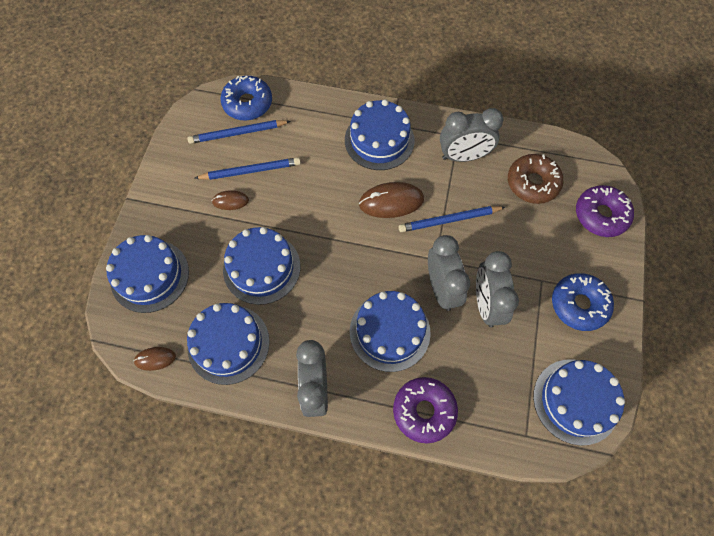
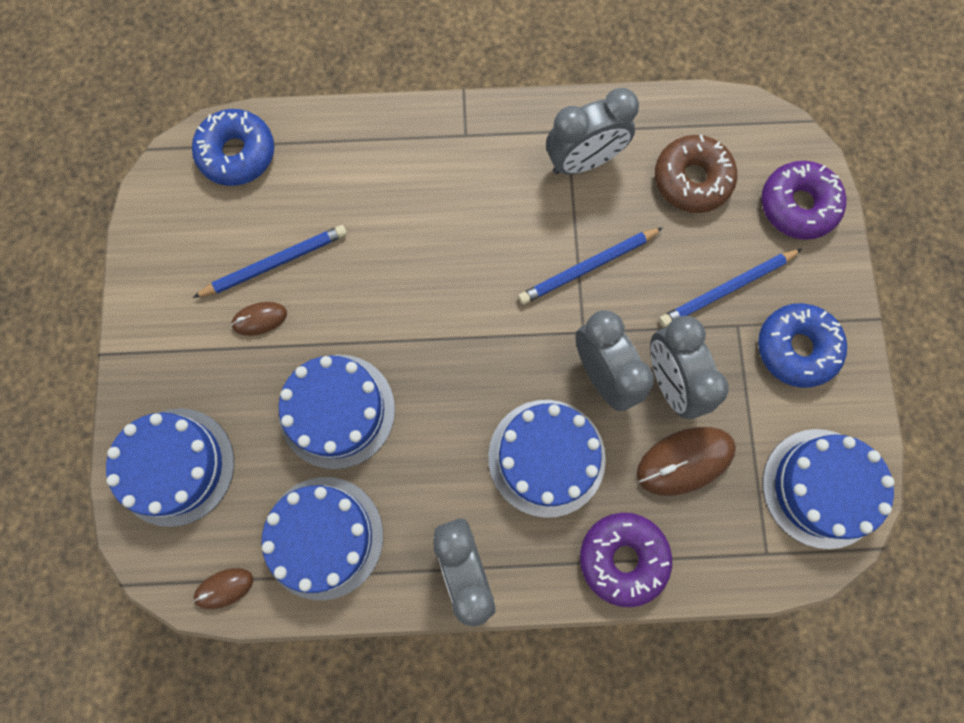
camera: 15 degrees left, 10 degrees up
blue pencil [187,120,291,144] -> blue pencil moved to [659,249,802,327]
blue cake [345,99,415,170] -> none
brown mouse [359,182,424,218] -> brown mouse moved to [637,427,736,496]

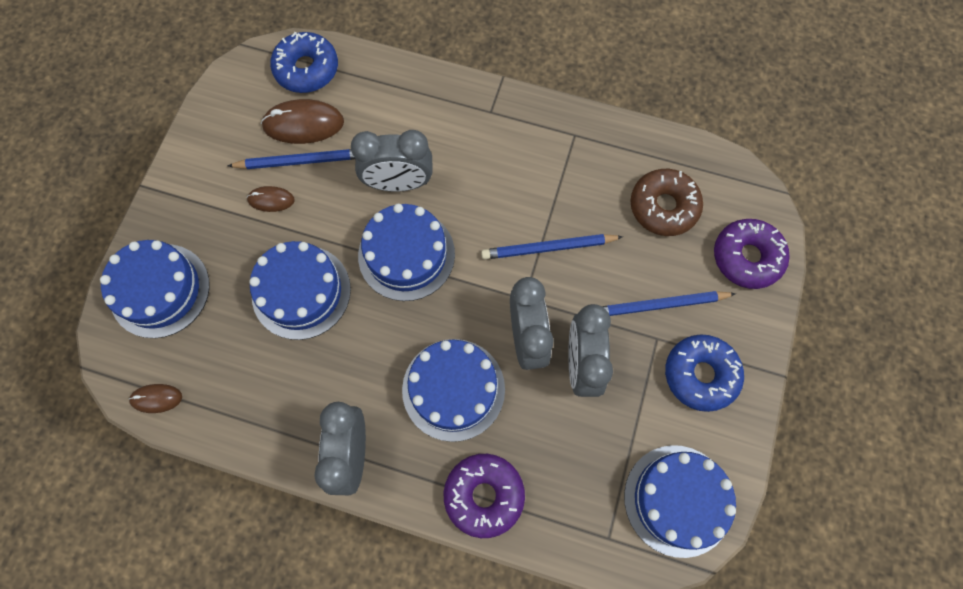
camera: 20 degrees right, 5 degrees down
blue cake [261,477,383,600] -> blue cake moved to [358,204,455,301]
grey clock [546,88,639,174] -> grey clock moved to [351,130,433,192]
brown mouse [637,427,736,496] -> brown mouse moved to [261,99,344,144]

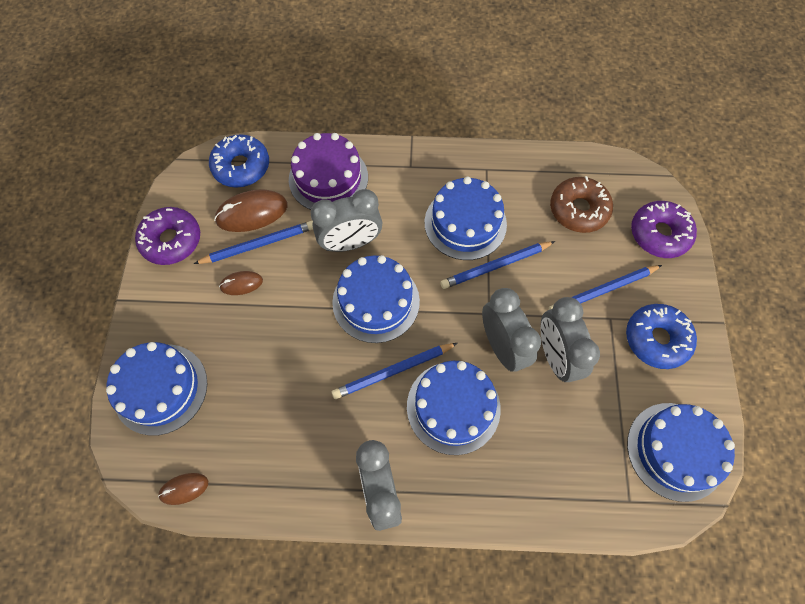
camera: 15 degrees left, 5 degrees down
blue cake [249,241,351,340] -> blue cake moved to [424,177,507,260]
purple donut [444,454,525,538] -> purple donut moved to [135,207,200,265]
none -> purple cake [289,133,368,210]
none -> blue pencil [332,343,457,399]

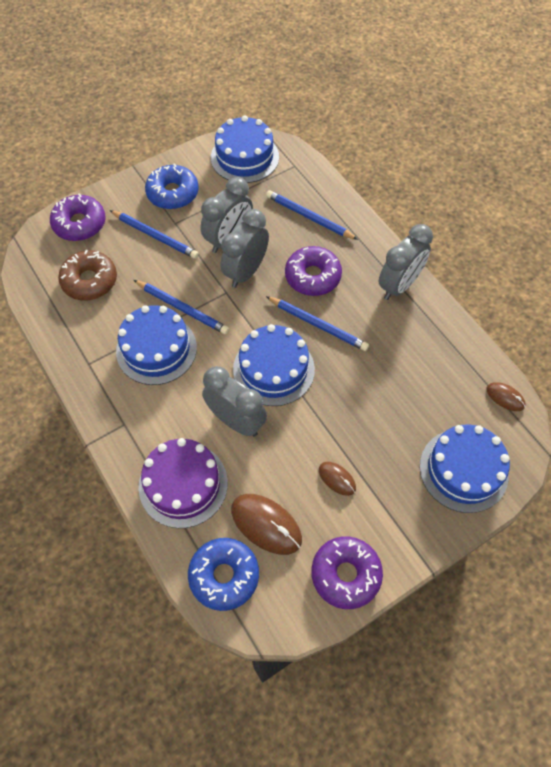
camera: 125 degrees left, 5 degrees down
blue pencil [194,221,313,264] -> blue pencil moved to [266,190,358,240]
blue cake [407,361,501,455] -> purple donut [285,246,342,296]

